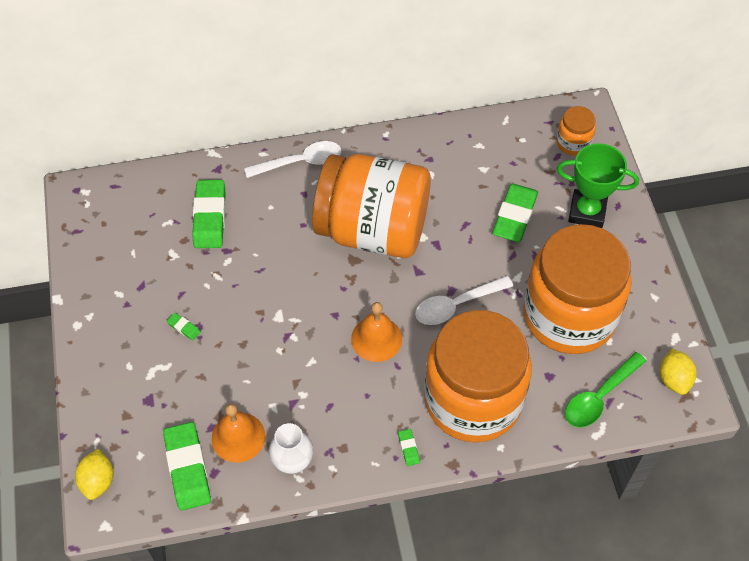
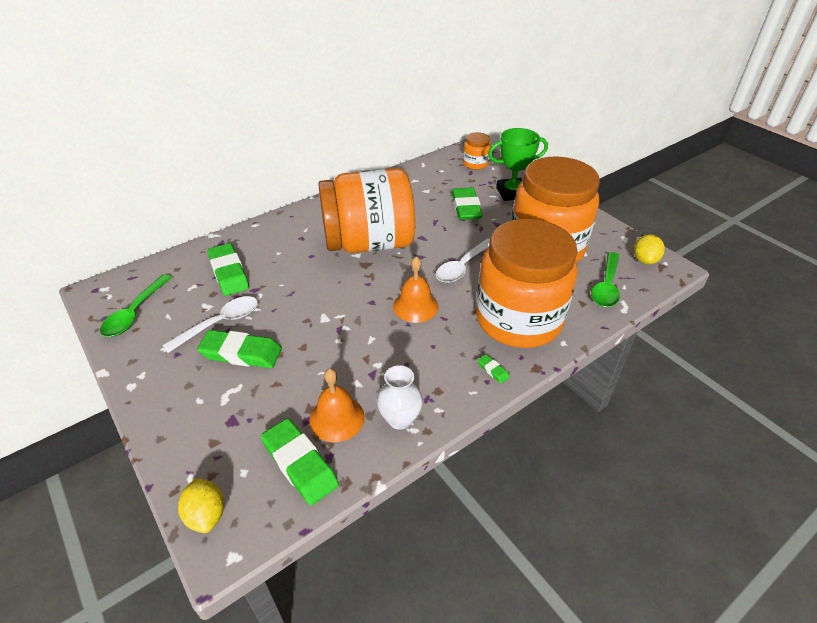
camera: 25 degrees left, 15 degrees down
green eraser [167,313,201,341] -> green eraser [197,330,282,368], size x2.32
white spoon [244,141,341,178] -> white spoon moved to [162,296,258,353]
yellow lemon [660,348,697,395] -> yellow lemon turned 45 degrees clockwise [634,234,665,265]
none -> green spoon [100,274,172,337]

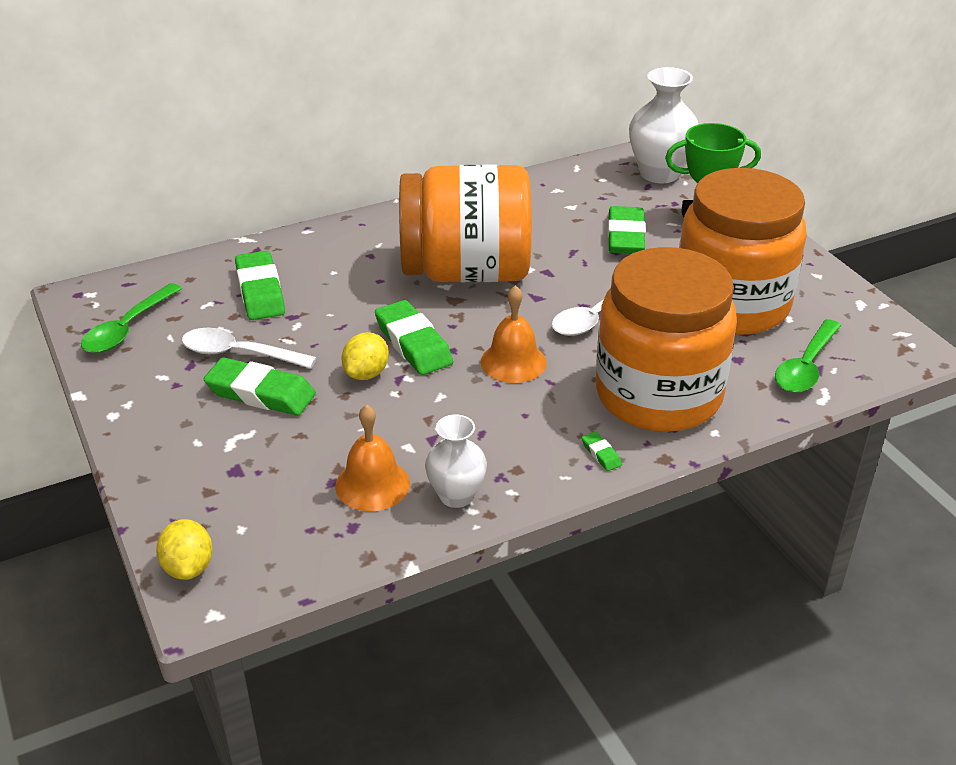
camera: 10 degrees right, 5 degrees down
white spoon [162,296,258,353] -> white spoon turned 135 degrees counterclockwise [182,328,317,369]
green eraser [261,418,339,505] -> green eraser moved to [375,300,453,375]
orange jar [463,132,491,170] -> white vase [629,67,699,183]
yellow lemon [634,234,665,265] -> yellow lemon moved to [341,332,389,380]

